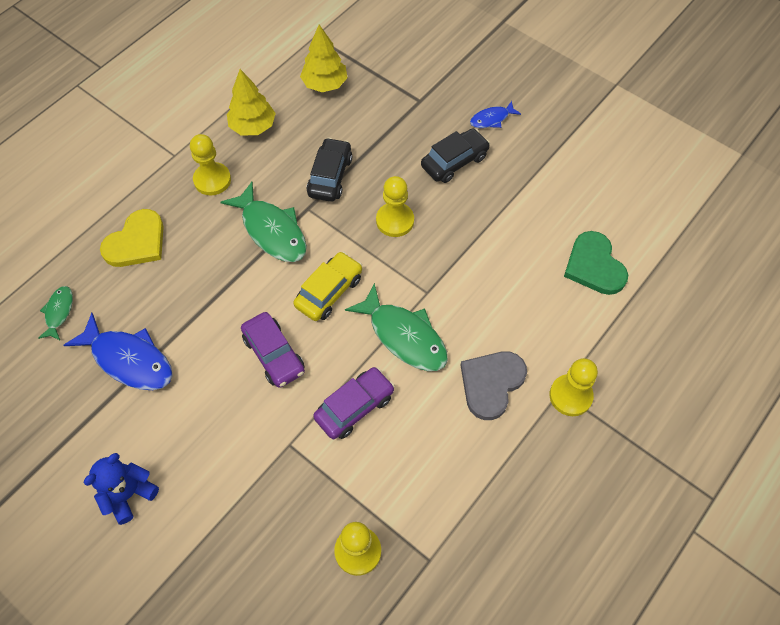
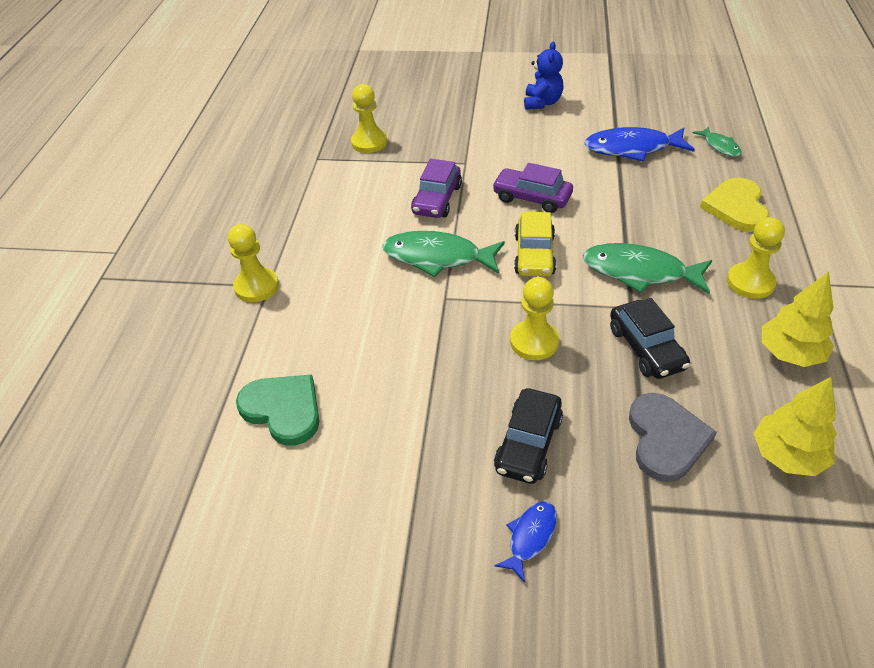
camera: 150 degrees right, 15 degrees down
grey heart [460,351,527,420] -> grey heart moved to [629,393,717,482]

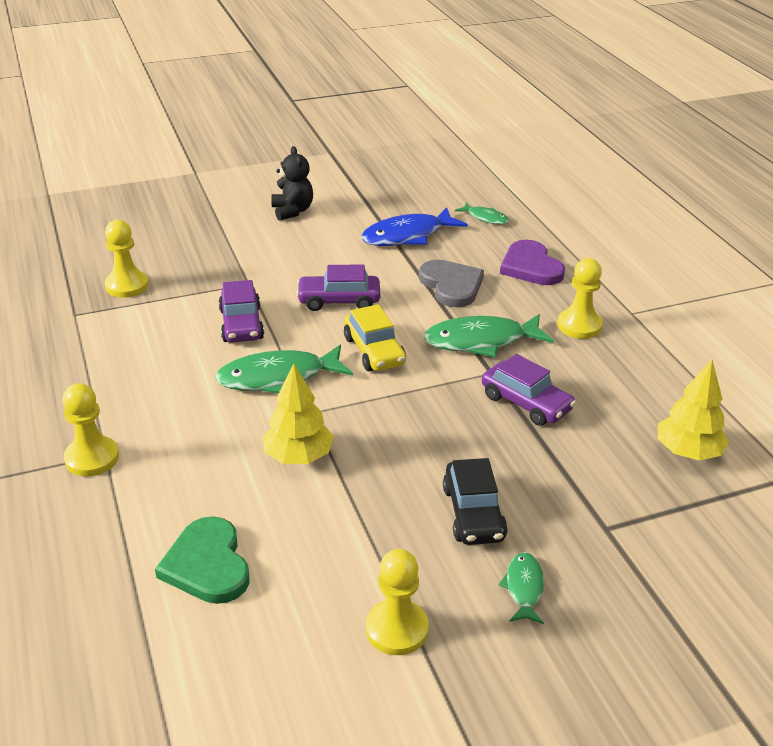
camera: 30 degrees left, 10 degrees down
green heart [236,375,319,446] -> green heart turned 120 degrees counterclockwise [155,516,250,604]
blue fish [494,501,557,583] -> green fish [499,552,544,624]
yellow pawn [510,277,559,360] -> yellow pawn moved to [366,549,429,655]
blue teddy bear [524,41,564,110] -> black teddy bear [271,146,313,221]
black car [610,298,690,379] -> purple car [482,354,576,426]
grey heart [629,393,717,482] -> grey heart moved to [419,260,484,307]
yellow heart [700,178,769,232] -> purple heart [500,240,565,285]
yellow tree [762,271,834,367] -> yellow tree moved to [262,363,334,464]

